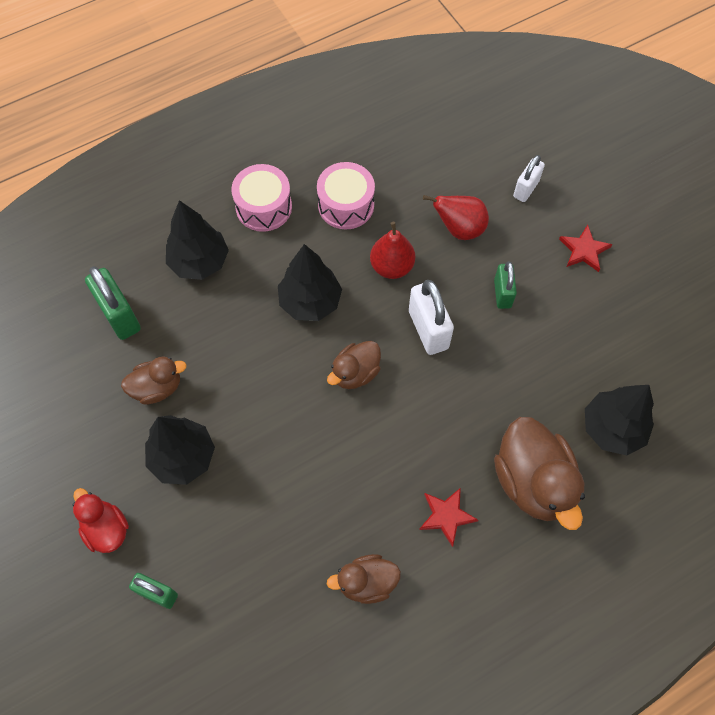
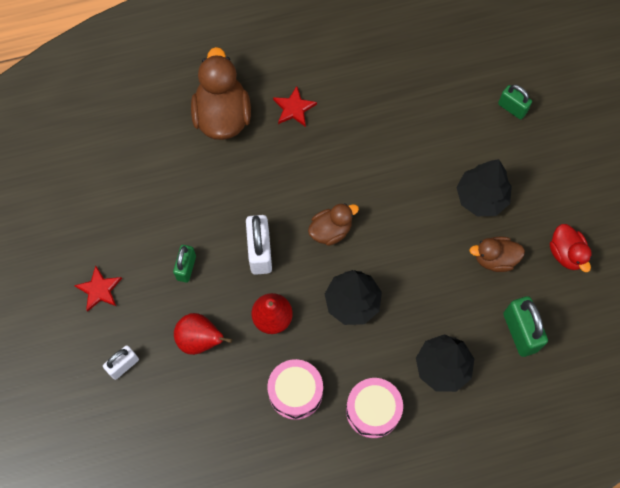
camera: 165 degrees left, 5 degrees up
red duck [72,488,129,553] -> red duck moved to [550,224,592,272]
brown duck [327,554,401,604] -> none
black tree [585,385,654,455] -> none

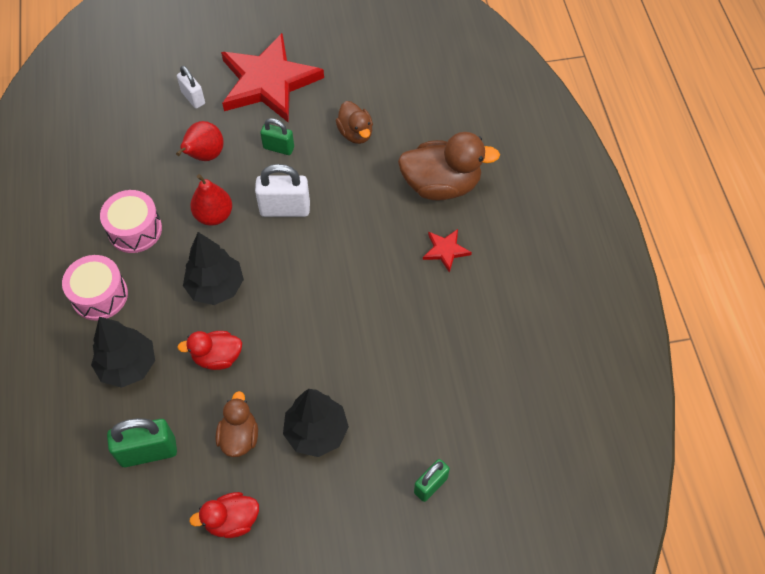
camera: 95 degrees right, 10 degrees down
red star [74,266,122,312] -> red star [221,33,324,123], size x2.41
brown duck [308,203,359,246] -> brown duck moved to [336,101,373,144]
none -> red duck [177,331,242,370]

